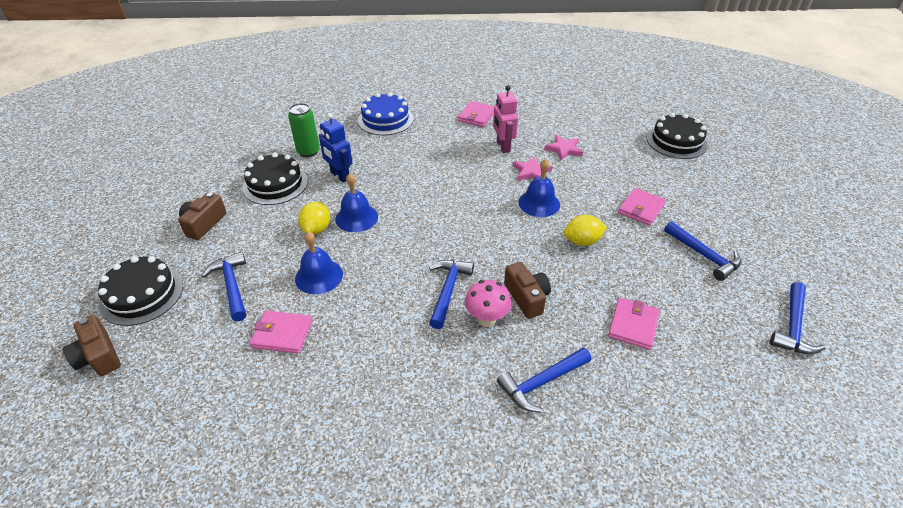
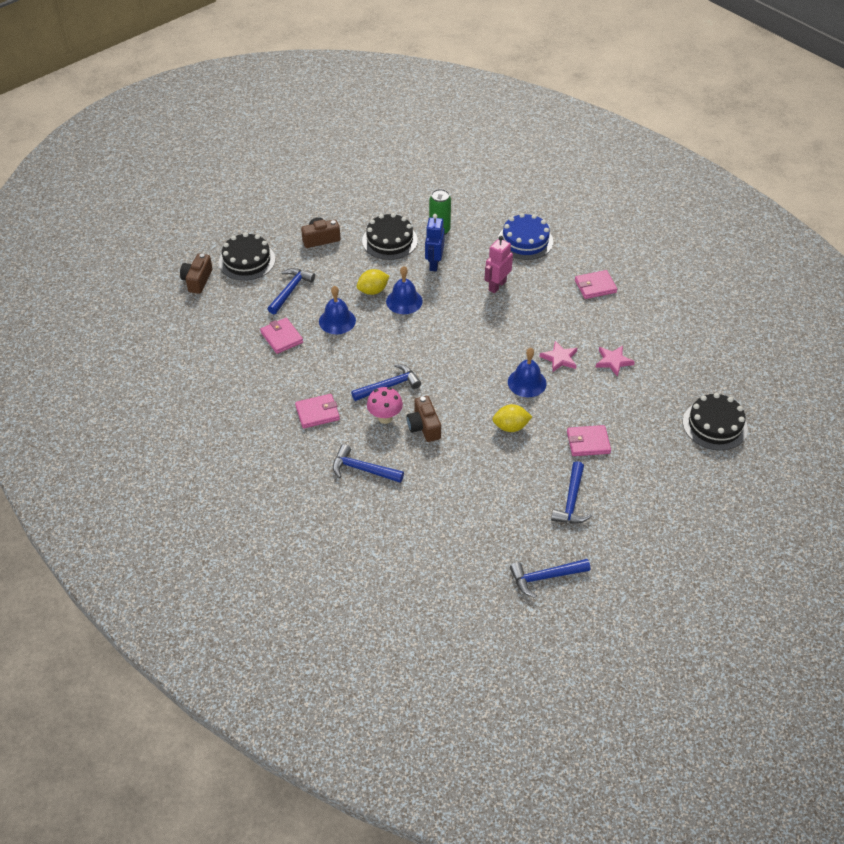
camera: 50 degrees right, 5 degrees up
pink robot [493,85,518,153] -> pink robot moved to [484,236,513,293]
brown camera [504,262,551,319] -> brown camera turned 135 degrees clockwise [407,396,441,442]
yellow lemon [564,215,607,246] -> yellow lemon turned 45 degrees counterclockwise [492,404,532,432]
pink wallet [608,298,660,350] -> pink wallet moved to [295,394,340,429]

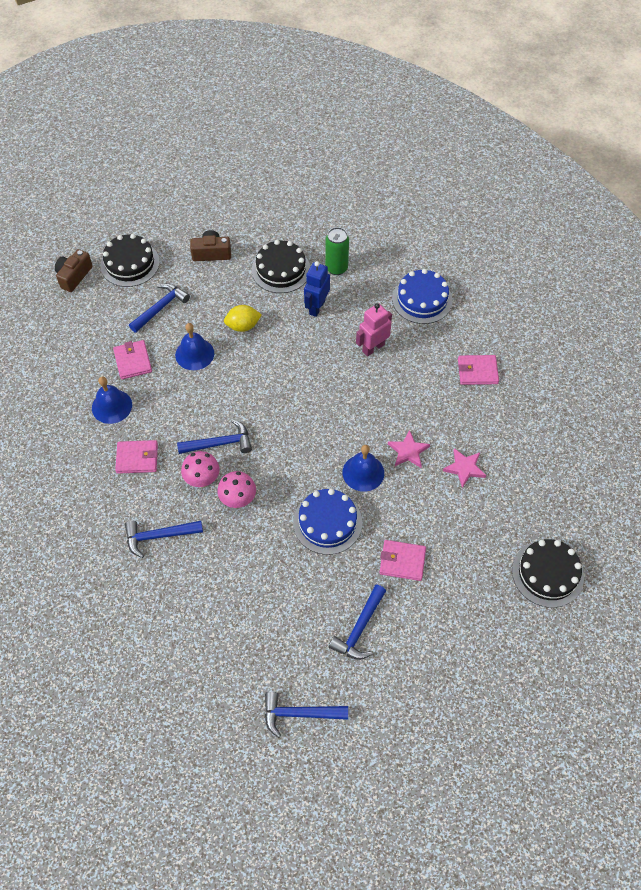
camera: 15 degrees right, 10 degrees up
blue hammer [333,444,404,483] -> blue hammer turned 45 degrees counterclockwise [125,521,203,558]
blue bell [386,266,423,314] -> blue bell moved to [92,377,132,424]
brown camera [407,396,441,442] -> pink mushroom [217,471,256,508]
yellow lemon [492,404,532,432] -> blue cake [293,489,362,555]

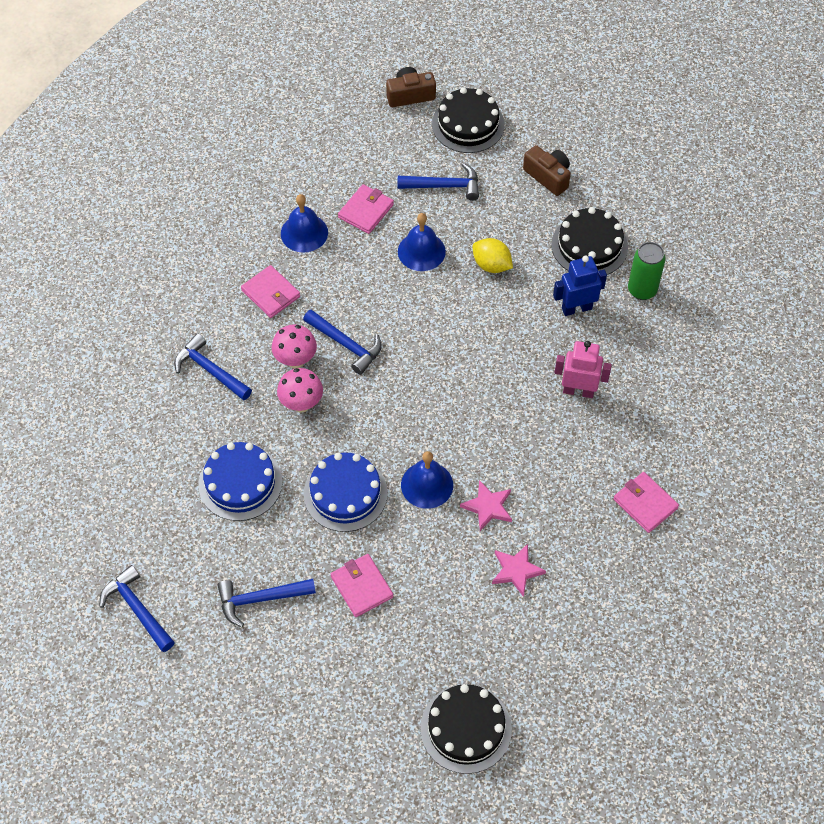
camera: 50 degrees right, 0 degrees up
blue cake [392,269,453,324] -> blue cake moved to [198,442,282,521]

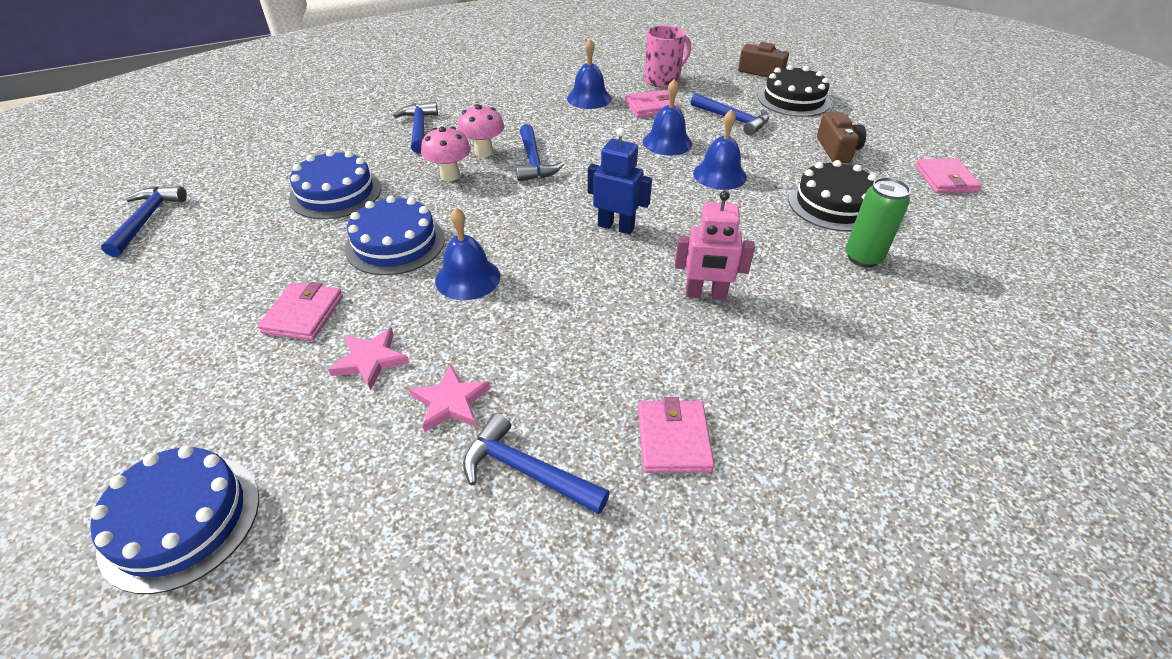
camera: 40 degrees right, 15 degrees down
blue hammer [217,579,316,627] -> blue hammer moved to [463,413,610,514]
pink wallet [241,265,300,318] -> pink wallet moved to [915,158,981,193]
black cake [420,684,512,774] -> blue cake [90,445,259,594]
pink star [460,480,512,531] -> pink star moved to [328,328,409,390]
yellow lemon [473,238,513,273] -> blue bell [693,109,747,190]
blue robot [553,256,607,316] -> blue robot moved to [588,128,652,234]
pink robot [554,341,612,398] -> pink robot turned 135 degrees clockwise [675,191,755,300]
none -> pink mug [644,25,691,88]

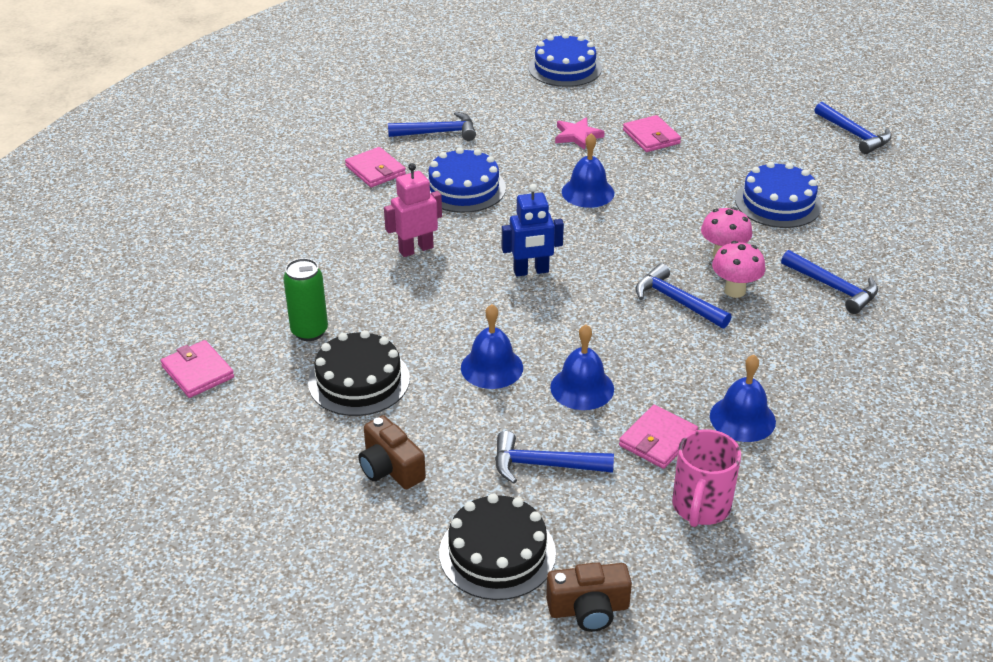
camera: 145 degrees right, 5 degrees down
blue cake [345,195,445,275] -> blue cake moved to [427,148,506,213]
pink star [409,364,491,433] -> none
pink wallet [915,158,981,193] -> pink wallet moved to [161,340,234,398]

